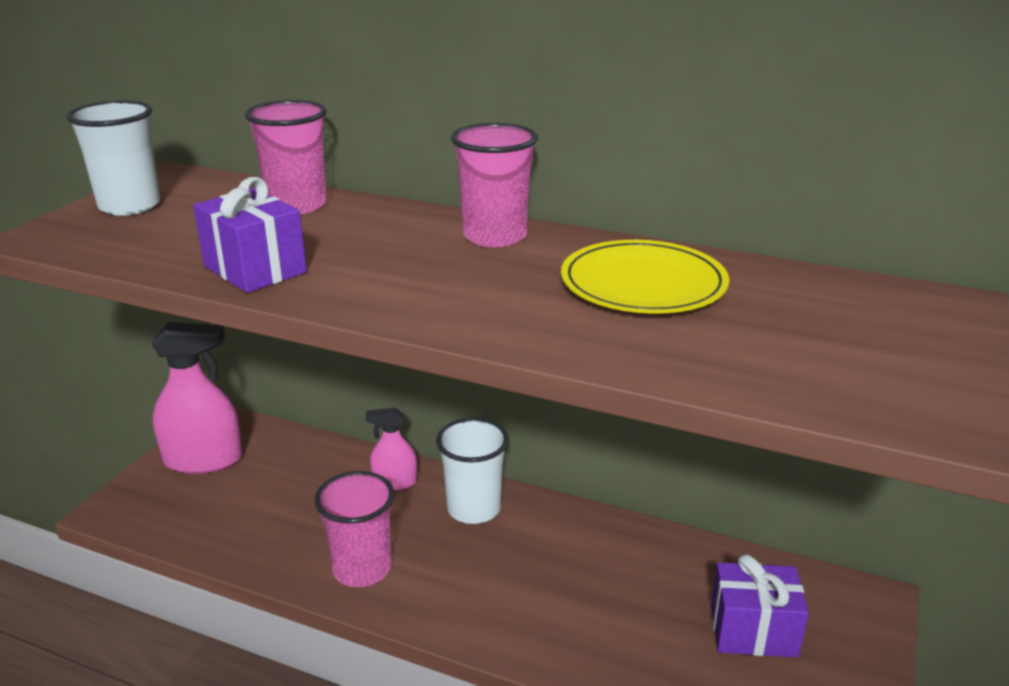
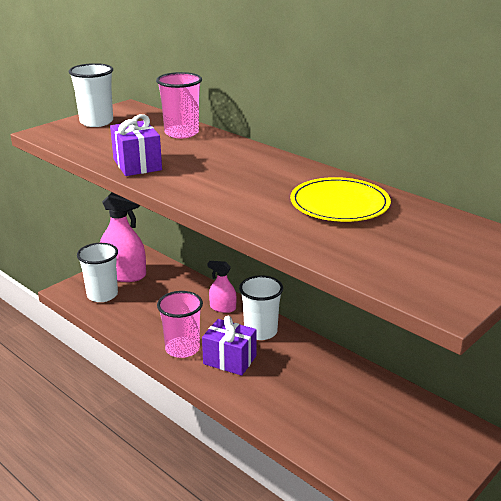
camera: 20 degrees right, 0 degrees up
pink cup [451,123,538,247] -> none
purple gift [711,554,809,658] -> purple gift moved to [202,316,257,376]
none -> white cup [77,243,118,302]

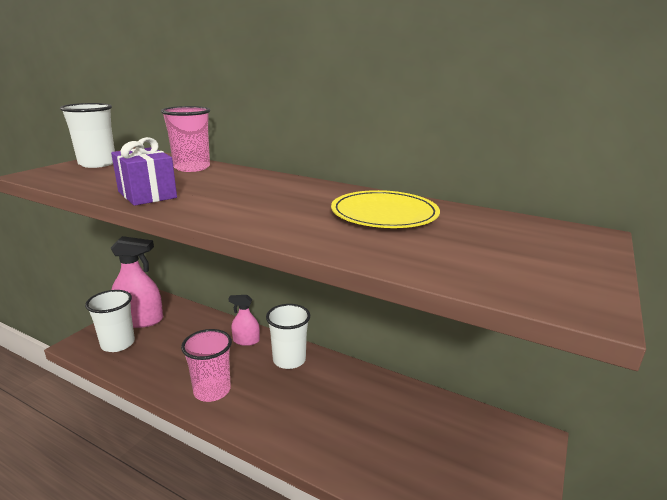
camera: 15 degrees left, 5 degrees down
purple gift [202,316,257,376] -> none

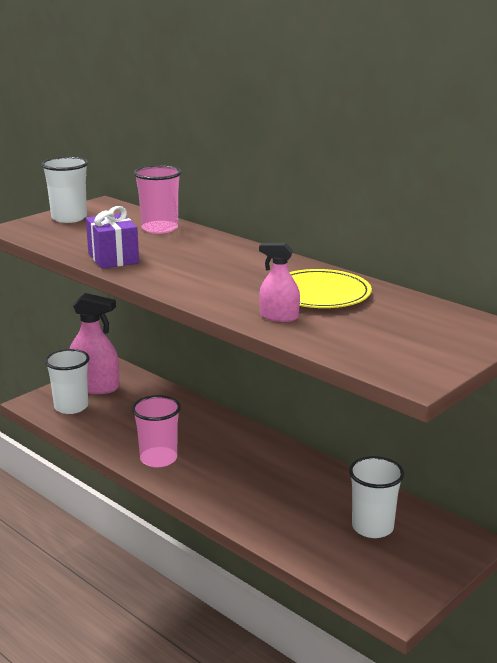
camera: 15 degrees right, 0 degrees up
pink spray bottle [228,295,260,346] -> pink spray bottle moved to [259,243,300,322]
white cup [266,304,310,369] -> white cup moved to [349,456,404,538]

